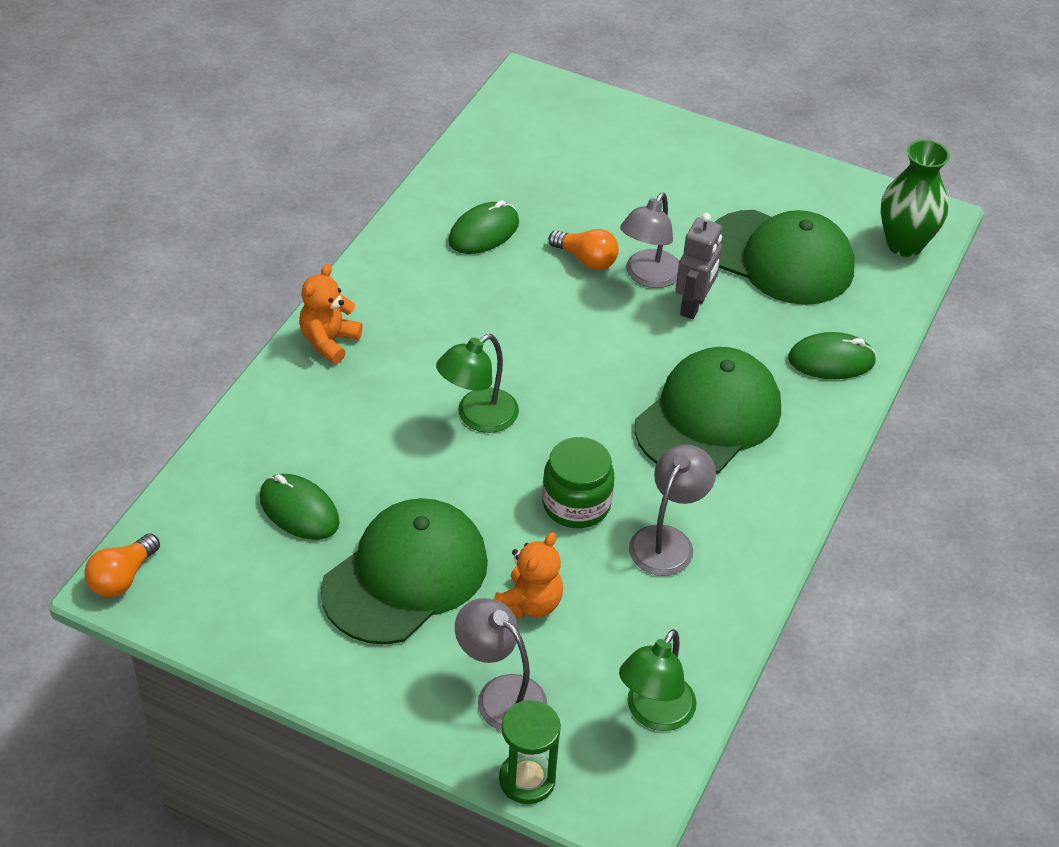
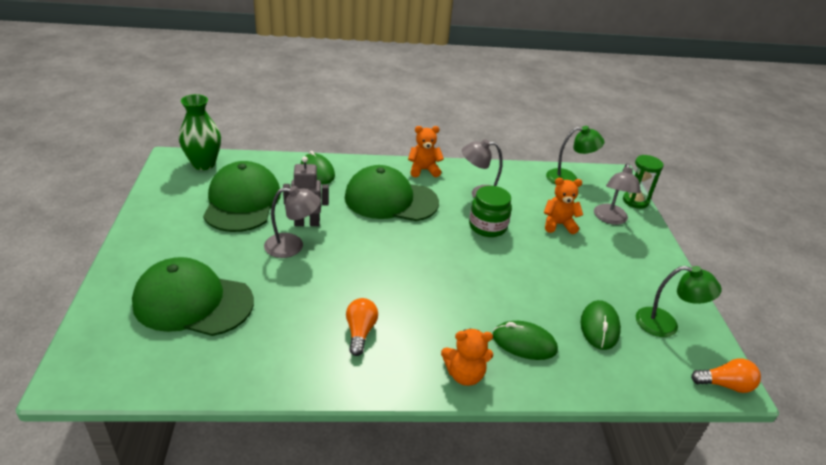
camera: 120 degrees left, 10 degrees down
green cap [321,498,488,644] -> green cap moved to [132,257,254,336]
green lamp [436,334,519,433] -> green lamp moved to [636,266,722,337]
green mouse [448,200,519,254] -> green mouse moved to [493,321,558,360]
orange light bulb [548,229,619,270] -> orange light bulb moved to [346,298,378,356]
none -> orange teddy bear [408,126,444,177]

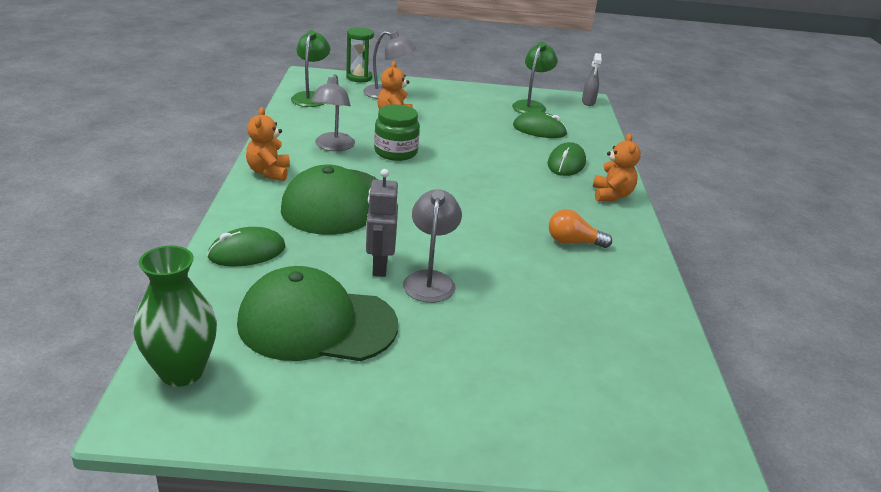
camera: 85 degrees left, 5 degrees down
green cap [132,257,254,336] -> none
orange light bulb [691,358,761,393] -> grey spray bottle [582,53,602,106]

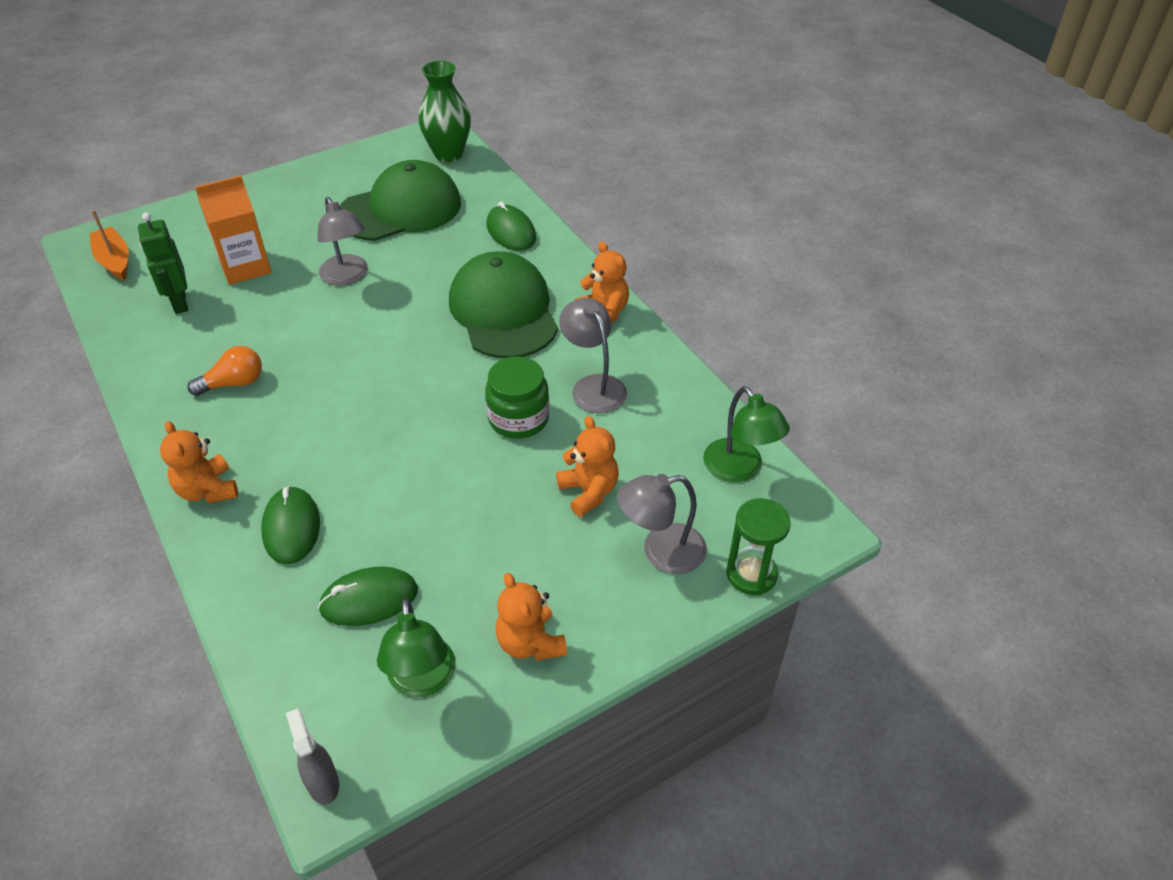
camera: 150 degrees right, 15 degrees up
green mouse [207,227,286,267] -> green mouse turned 60 degrees counterclockwise [487,202,536,251]
grey robot [366,169,398,277] -> none
none -> orange boat [89,210,129,280]
none -> green robot [138,213,188,314]
none -> orange carton [195,175,271,285]
none -> orange teddy bear [496,573,567,661]

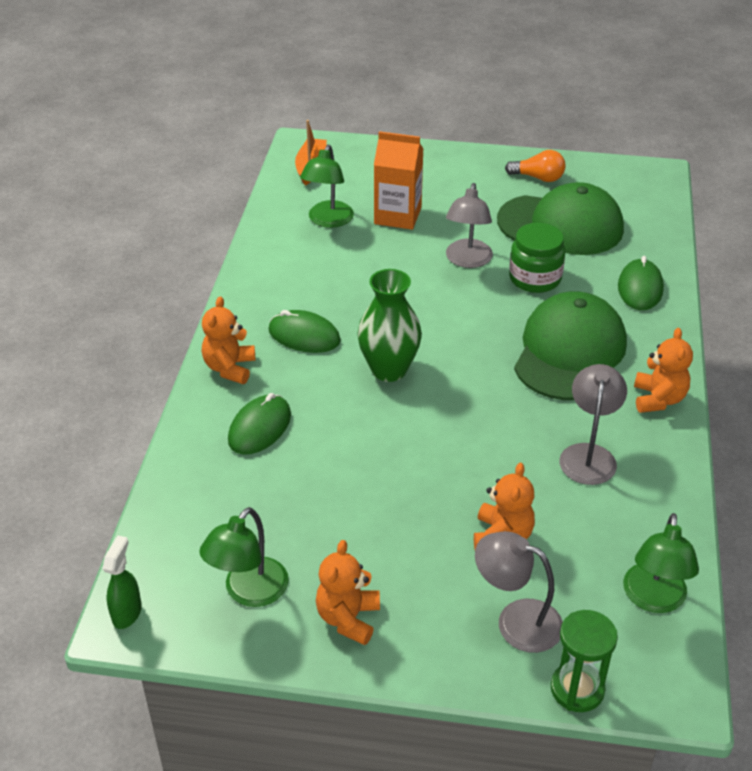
camera: 40 degrees right, 5 degrees down
green robot [138,213,188,314] -> green lamp [300,145,354,228]
orange light bulb [187,346,262,396] -> orange light bulb moved to [505,150,565,182]
grey spray bottle [286,708,339,804] -> green spray bottle [103,535,142,629]
green mouse [318,566,418,626] -> green mouse moved to [268,310,341,353]
green vase [419,61,471,162] -> green vase moved to [357,269,422,382]
green jar [485,356,550,439] -> green jar moved to [509,223,565,293]

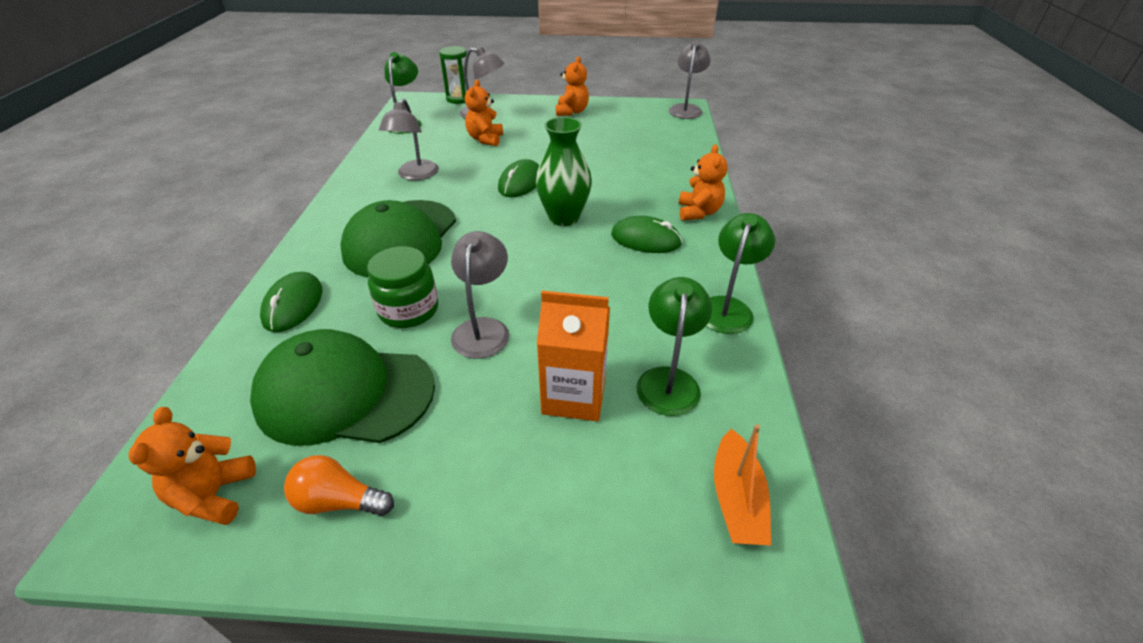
camera: 175 degrees right, 0 degrees up
green spray bottle [103,535,142,629] -> grey lamp [669,40,711,119]
green lamp [199,507,289,607] -> green lamp moved to [706,213,775,334]
green mouse [228,393,291,455] -> green mouse moved to [498,159,539,197]
orange teddy bear [634,328,693,413] -> orange teddy bear moved to [129,407,256,525]

